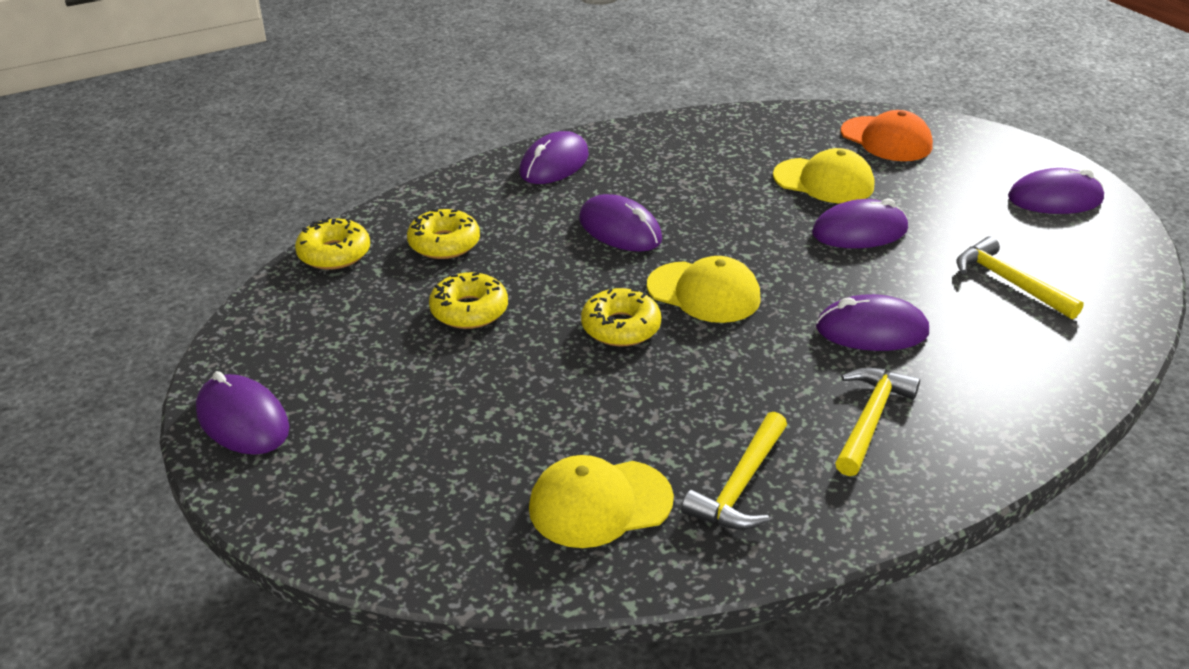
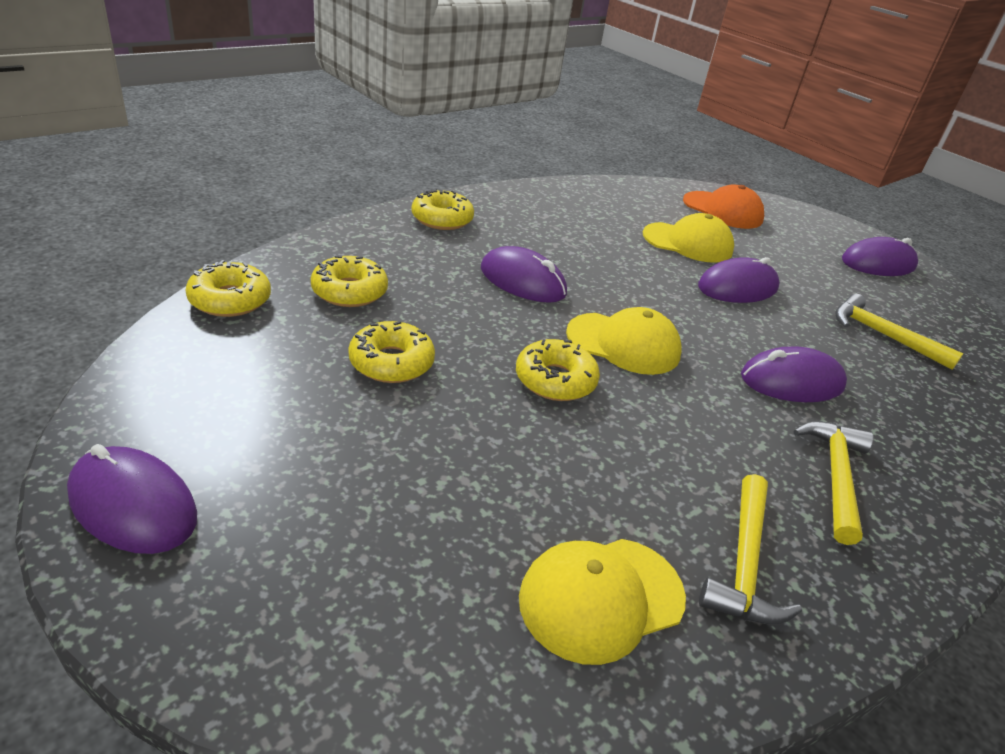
camera: 15 degrees left, 0 degrees up
purple mouse [519,131,589,184] -> yellow donut [411,188,474,230]

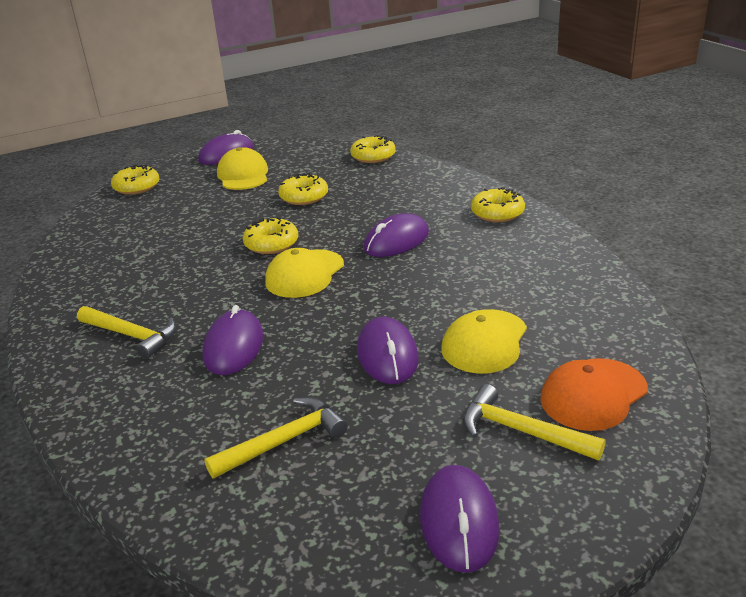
camera: 110 degrees right, 5 degrees down
yellow donut [311,255,388,307] -> yellow donut moved to [111,165,159,195]
yellow cap [519,539,686,665] -> yellow cap moved to [217,147,268,190]
yellow hammer [699,474,802,624] -> yellow hammer moved to [463,384,606,461]

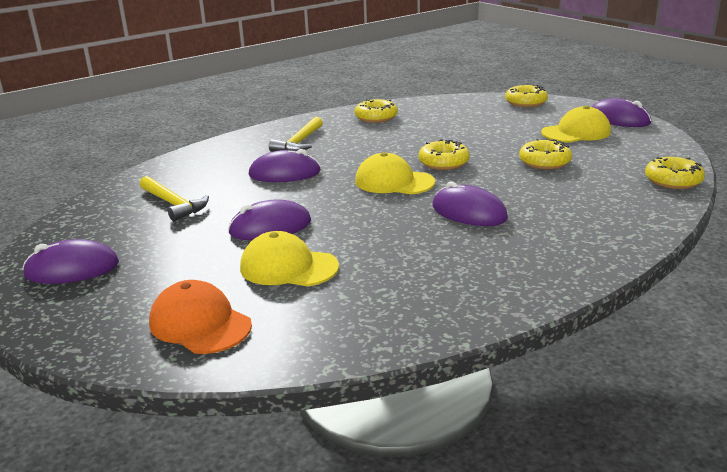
camera: 80 degrees right, 5 degrees down
yellow hammer [463,384,606,461] -> none
yellow donut [471,187,525,222] -> yellow donut moved to [355,99,398,123]

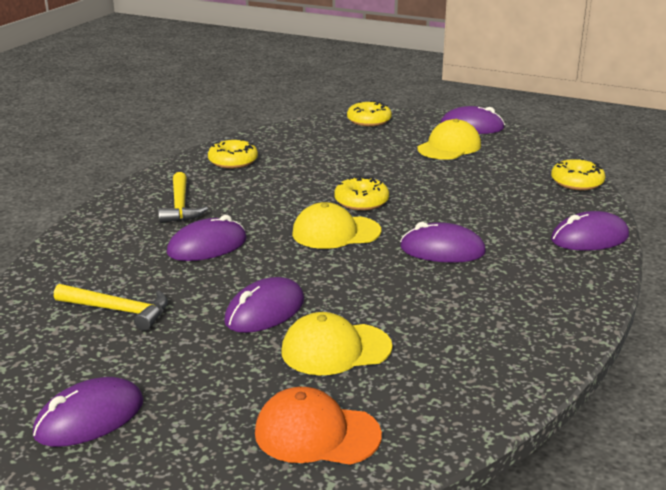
camera: 30 degrees left, 0 degrees up
yellow donut [519,139,572,169] -> none
none -> purple mouse [551,211,629,251]

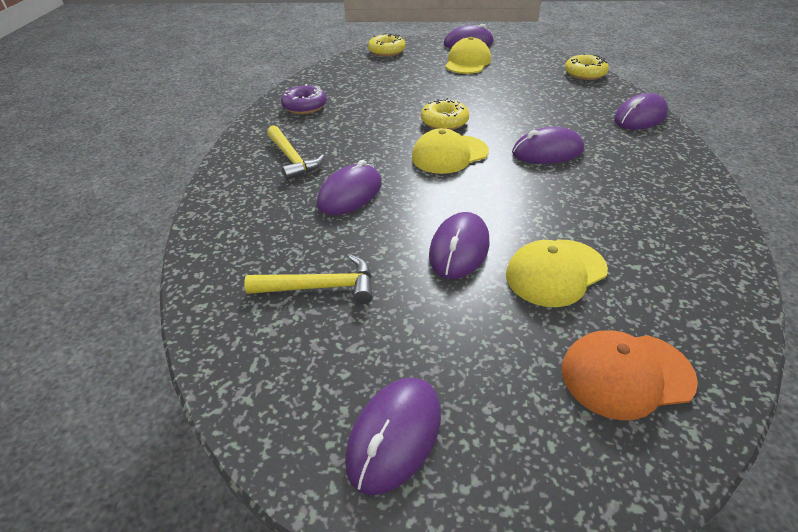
camera: 20 degrees left, 15 degrees up
yellow donut [208,139,258,169] -> purple donut [281,84,327,114]

